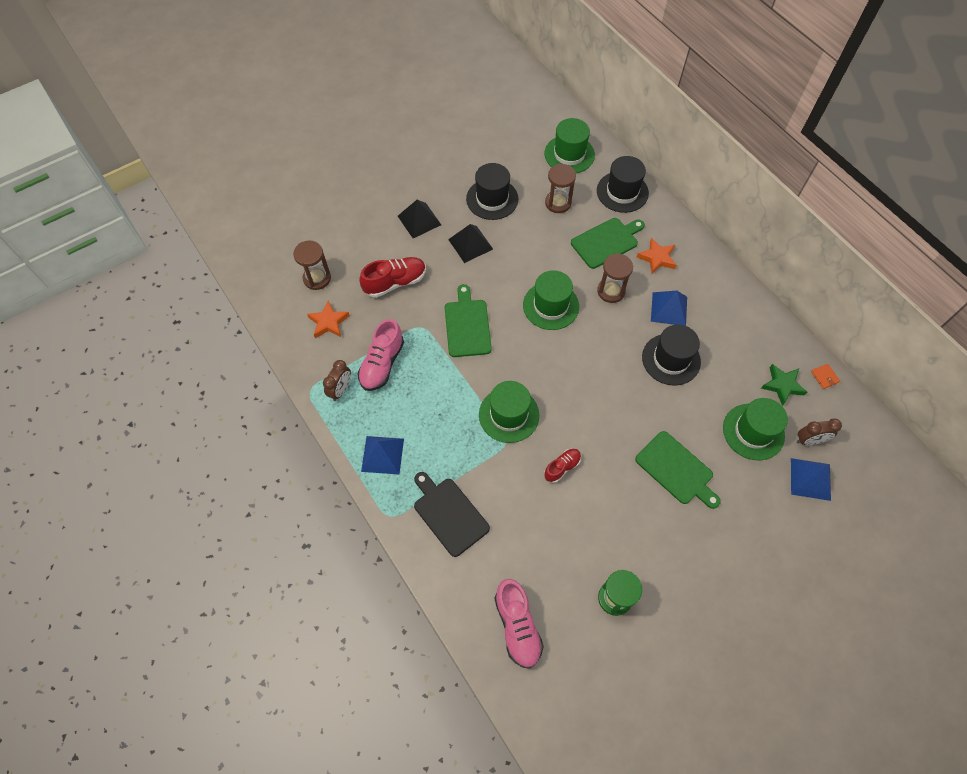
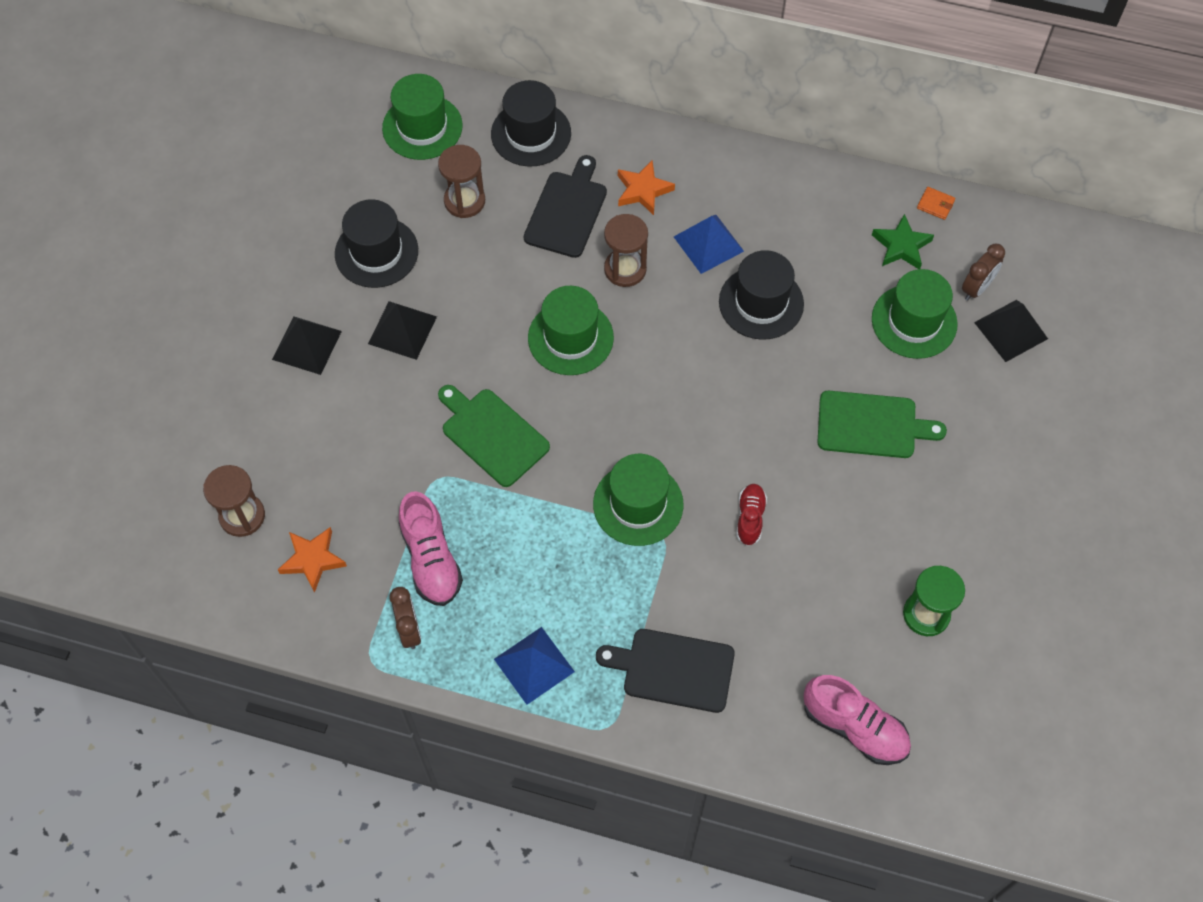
camera: 40 degrees left, 0 degrees up
red shoe [359,257,426,298] -> none
green cutting board [571,218,645,269] -> black cutting board [524,155,607,258]
blue pyramid [791,458,831,501] -> black pyramid [974,300,1048,362]

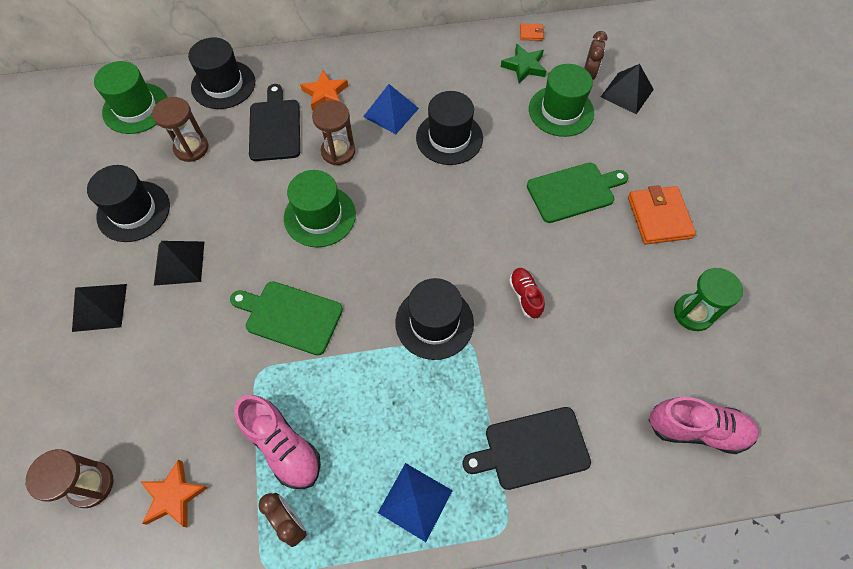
camera: 25 degrees left, 0 degrees up
green hat [593,454,684,546] -> black hat [395,278,474,360]
none -> orange wallet [628,185,696,244]

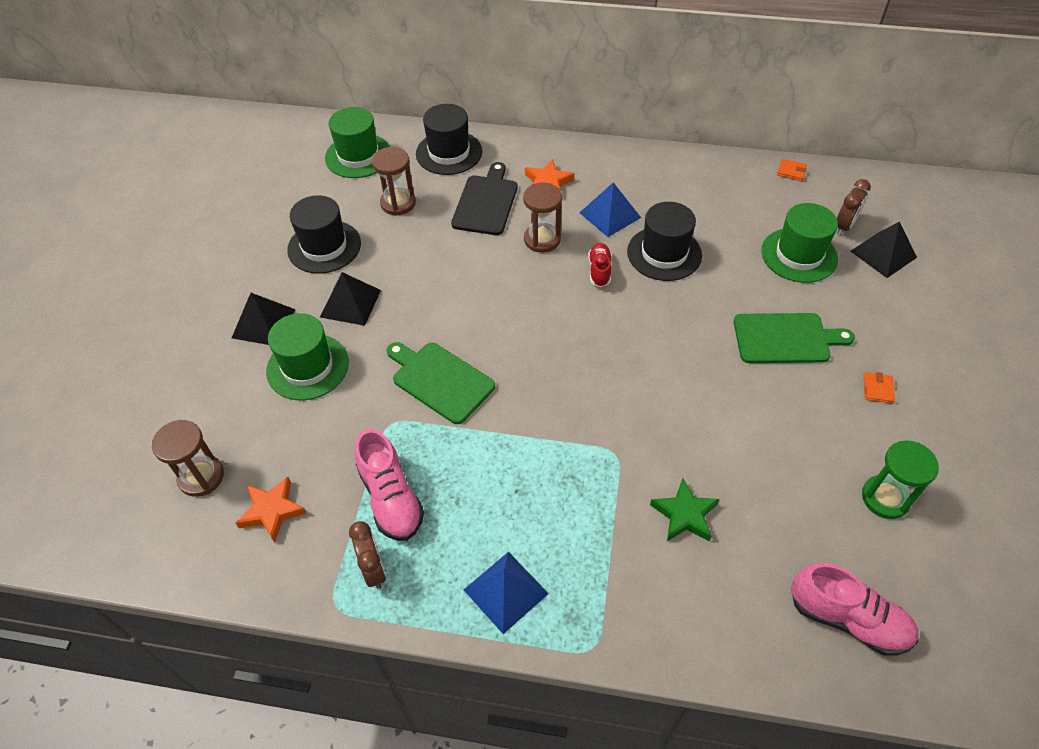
camera: 20 degrees right, 10 degrees down
green hat [284,170,356,247] -> green hat moved to [266,313,349,400]
black hat [395,278,474,360] -> none
black cutting board [462,407,591,490] -> none
green star [501,44,546,83] -> green star moved to [650,478,719,542]
red shoe [509,268,545,319] -> red shoe moved to [588,243,612,287]
orange wallet [628,185,696,244] -> orange wallet [863,372,895,404], size x0.46

